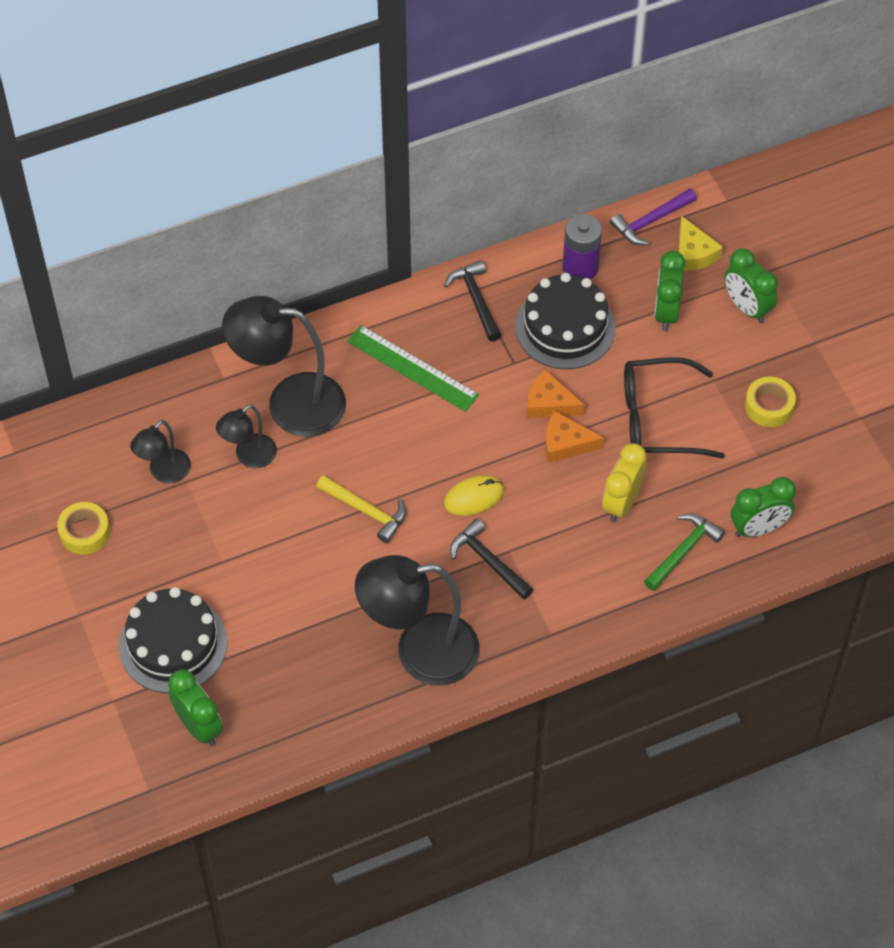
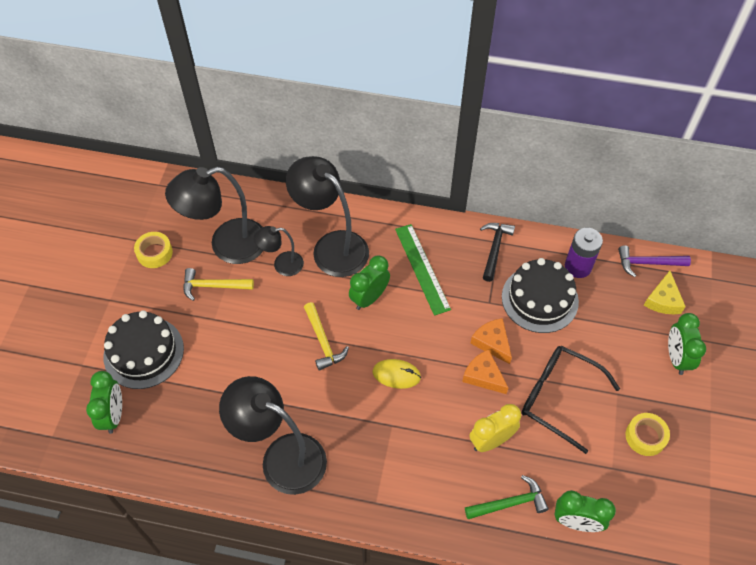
camera: 35 degrees right, 0 degrees up
black lamp [130,420,191,483] -> black lamp [165,167,263,264], size x1.90
black hammer [450,518,533,600] -> none
green clock [654,251,686,331] -> green clock moved to [349,255,390,310]
none -> yellow hammer [183,268,254,301]

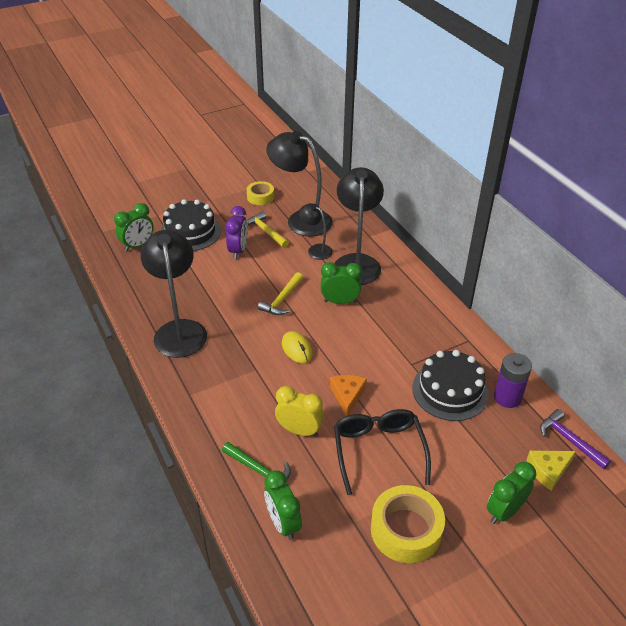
camera: 50 degrees right, 15 degrees down
green ruler [395,224,451,316] -> none
orange cheese [470,318,512,364] -> none
black hammer [480,223,515,282] -> none
yellow tape [626,413,670,456] -> yellow tape [371,485,445,563], size x1.68
none -> purple clock [225,206,248,259]

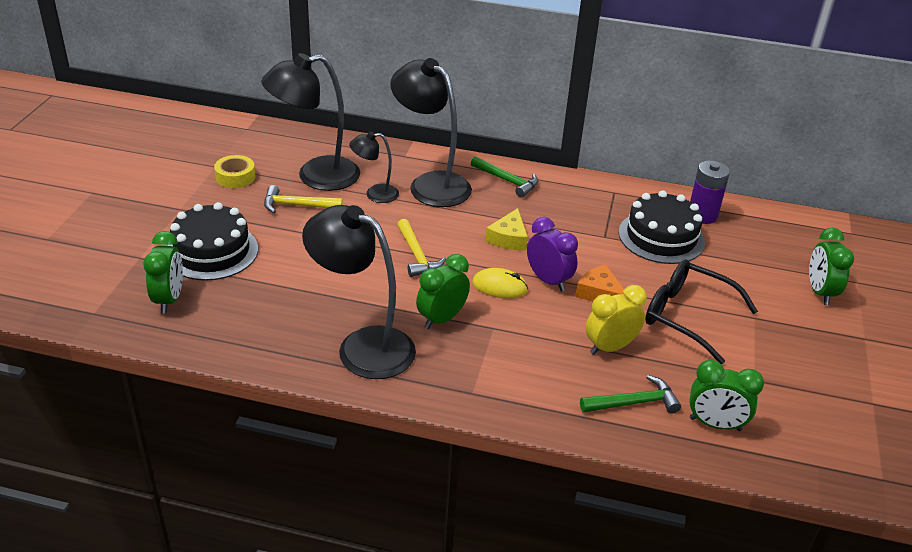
camera: 50 degrees left, 5 degrees down
purple clock [225,206,248,259] -> purple clock moved to [527,217,578,291]
green clock [321,262,362,304] -> green clock moved to [416,254,470,329]
yellow tape [371,485,445,563] -> none
yellow cheese [527,451,576,491] -> yellow cheese moved to [485,208,528,250]
purple hammer [540,409,611,469] -> none
none -> green hammer [471,156,538,198]

